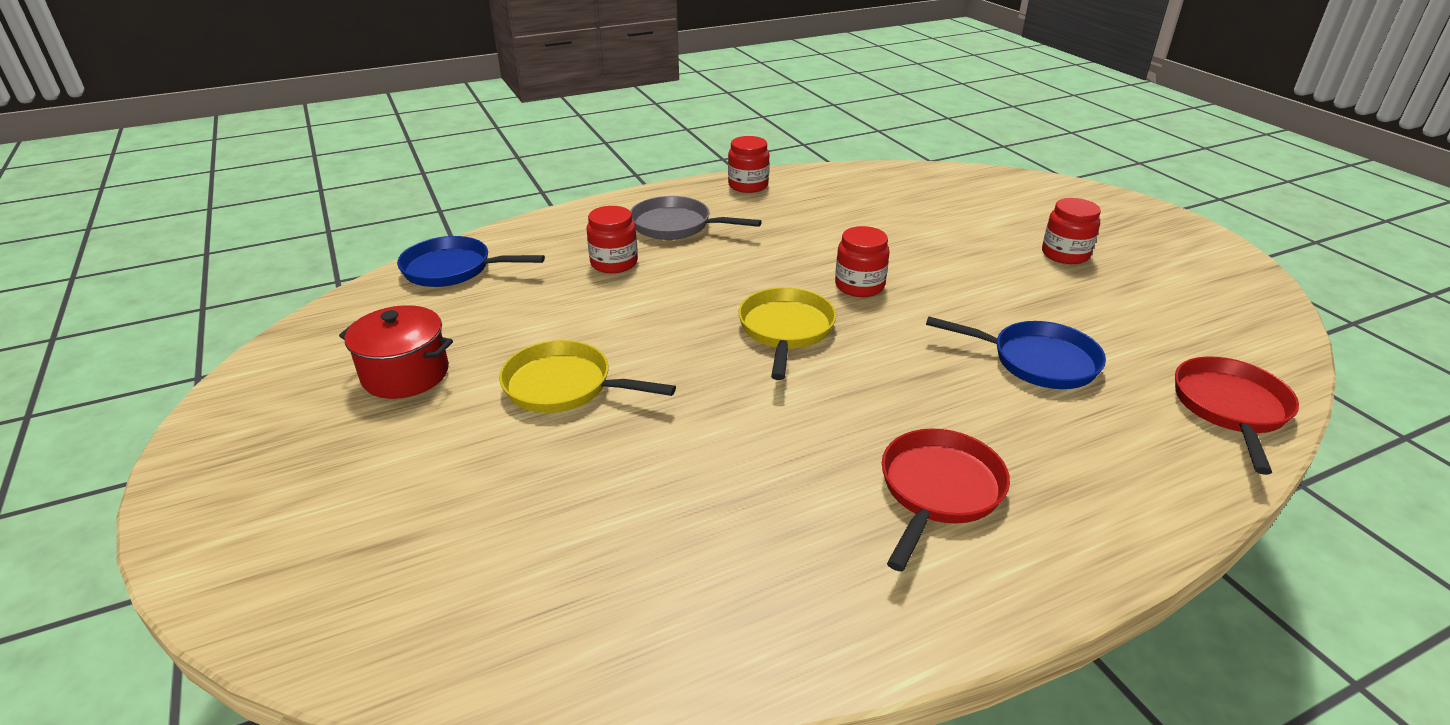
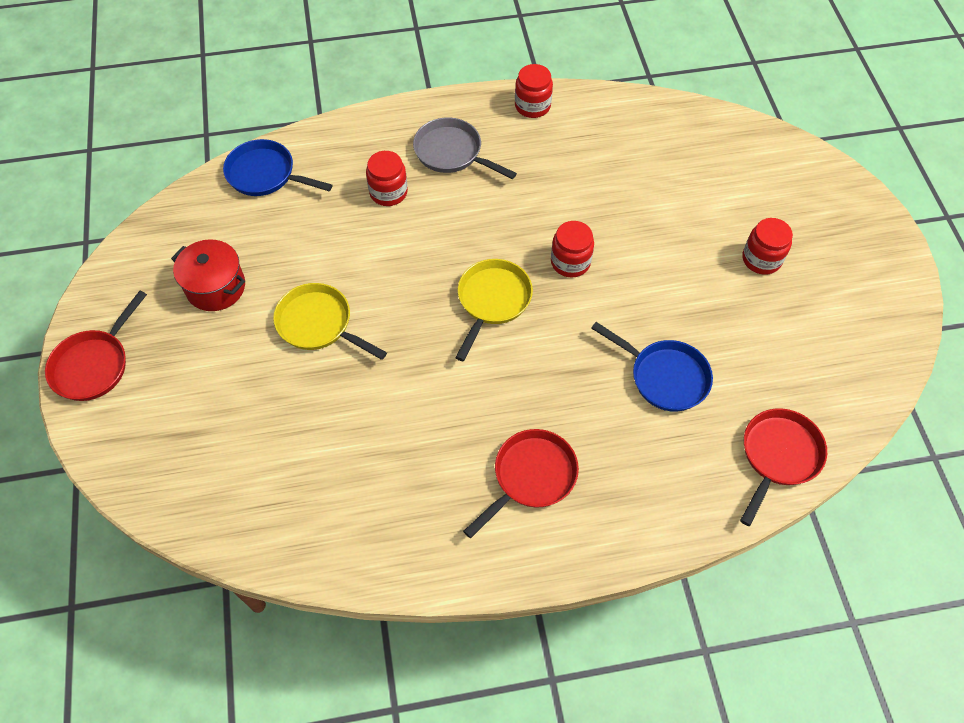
camera: 15 degrees right, 25 degrees up
none -> red pan [45,291,147,401]

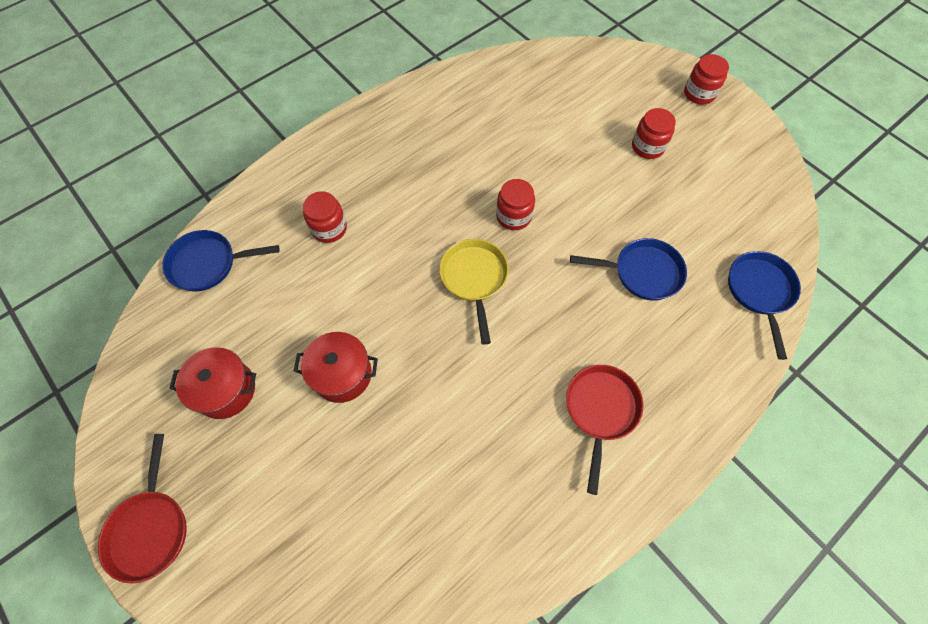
camera: 30 degrees left, 5 degrees up
yellow pan [273,283,387,360] -> red pot [294,332,378,403]
grey pan [413,118,517,179] -> none
red jar [515,64,553,118] -> red jar moved to [684,54,729,104]
red pan [740,408,827,526] -> blue pan [728,251,801,360]

